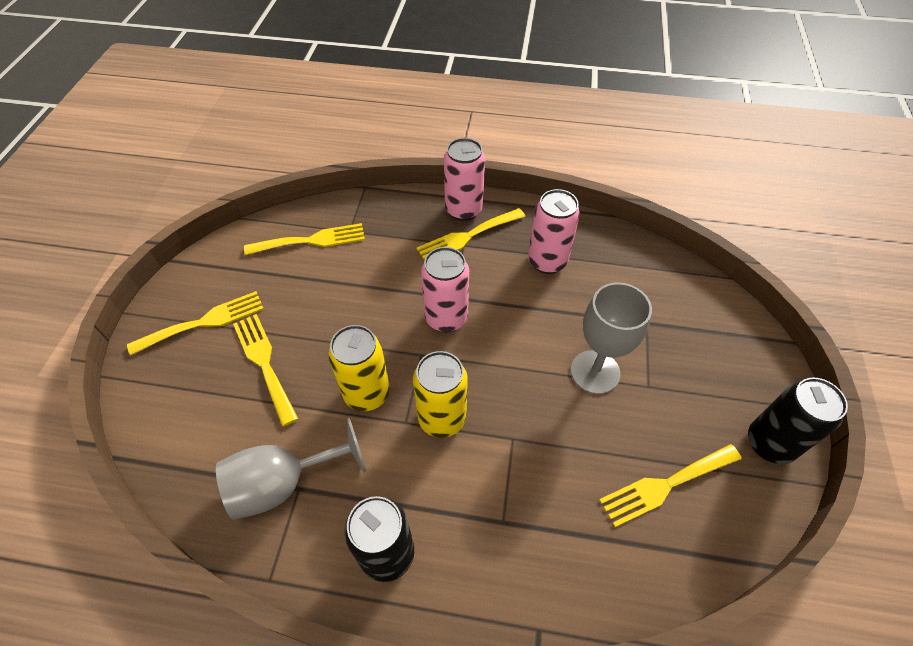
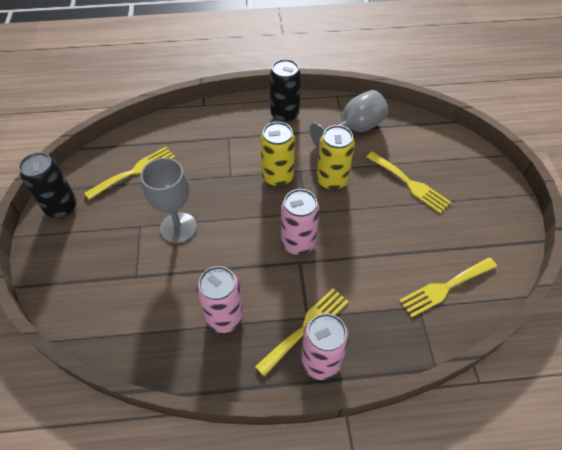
camera: 165 degrees right, 0 degrees up
yellow fork [127,291,264,356] -> none

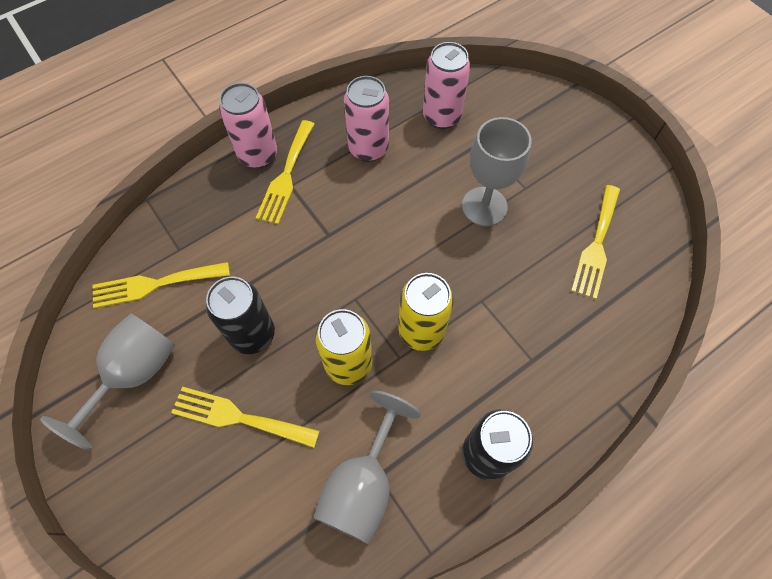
camera: 150 degrees right, 10 degrees up
black can [19,152,77,218] -> black can moved to [206,277,275,354]
pink can [281,189,319,255] -> pink can moved to [423,42,471,129]
yellow fork [399,257,497,318] -> yellow fork turned 135 degrees counterclockwise [93,262,230,309]
none -> grey goblet [40,313,175,450]

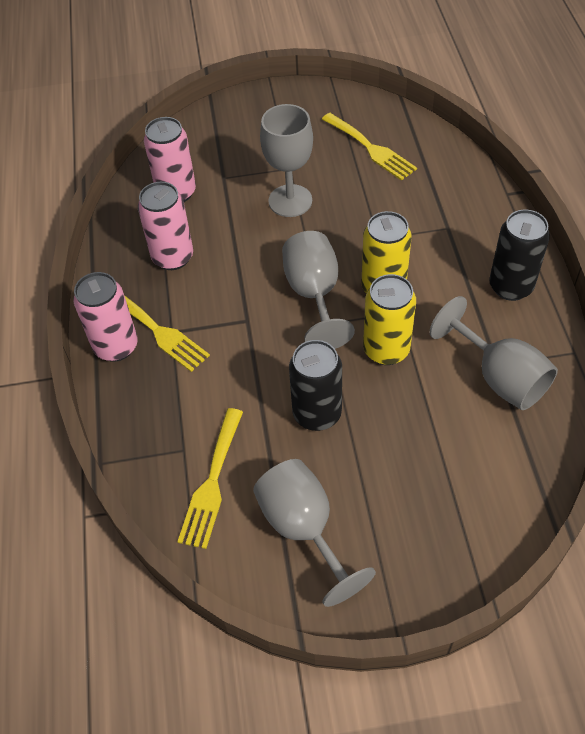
camera: 60 degrees left, 10 degrees down
yellow fork [171,387,320,448] -> none
none -> grey goblet [282,231,355,349]

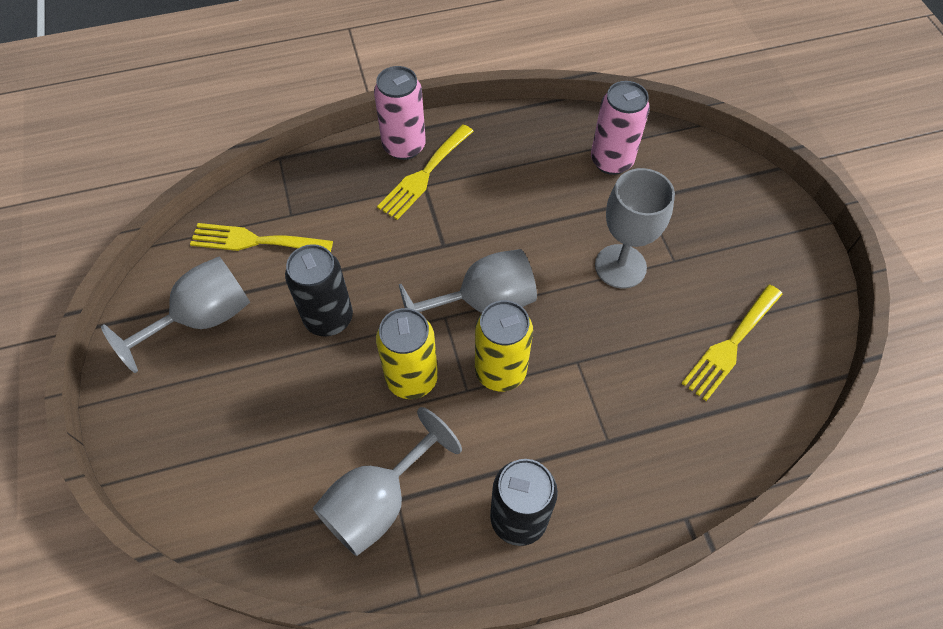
camera: 80 degrees right, 5 degrees up
pink can [138,182,193,270] -> none

